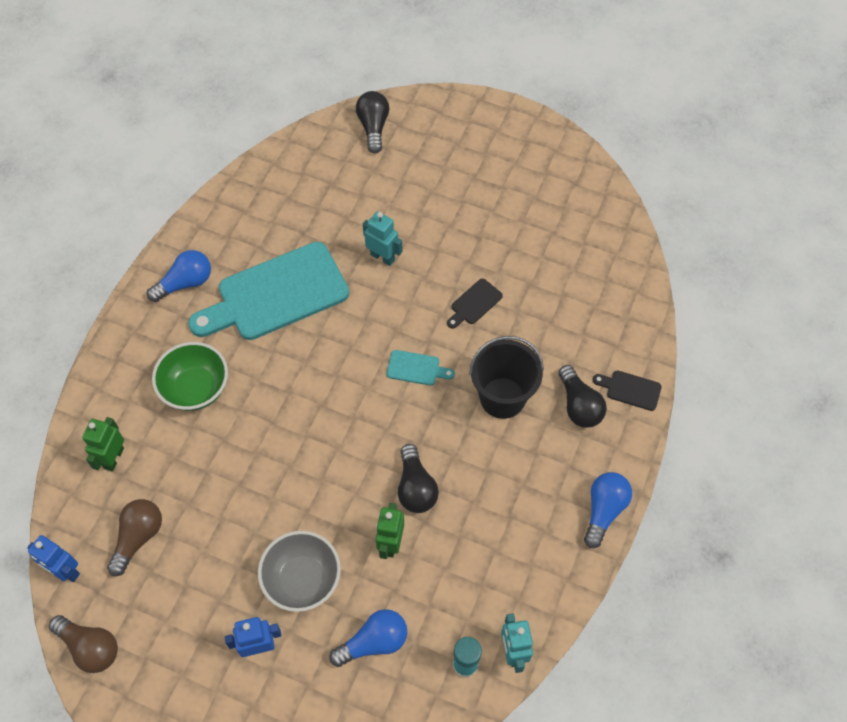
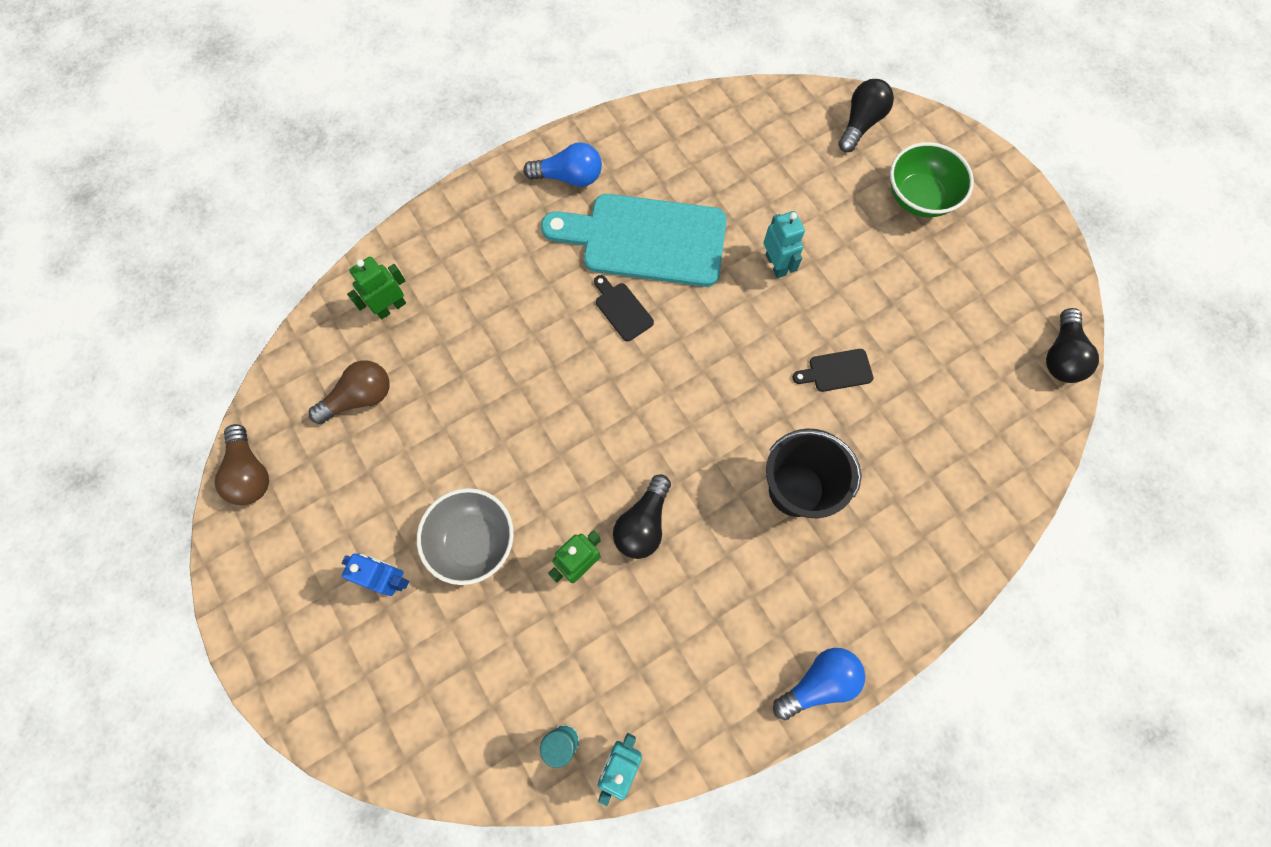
camera: 35 degrees right, 10 degrees up
blue robot [27,535,80,582] -> none
green bowl [152,342,228,411] -> green bowl moved to [890,142,974,217]
blue light bulb [329,609,407,667] -> none
turquoise cutting board [387,350,455,385] -> none
black light bulb [558,365,607,428] -> black light bulb moved to [1046,308,1099,383]
black cutting board [593,370,662,411] -> black cutting board moved to [594,275,654,341]

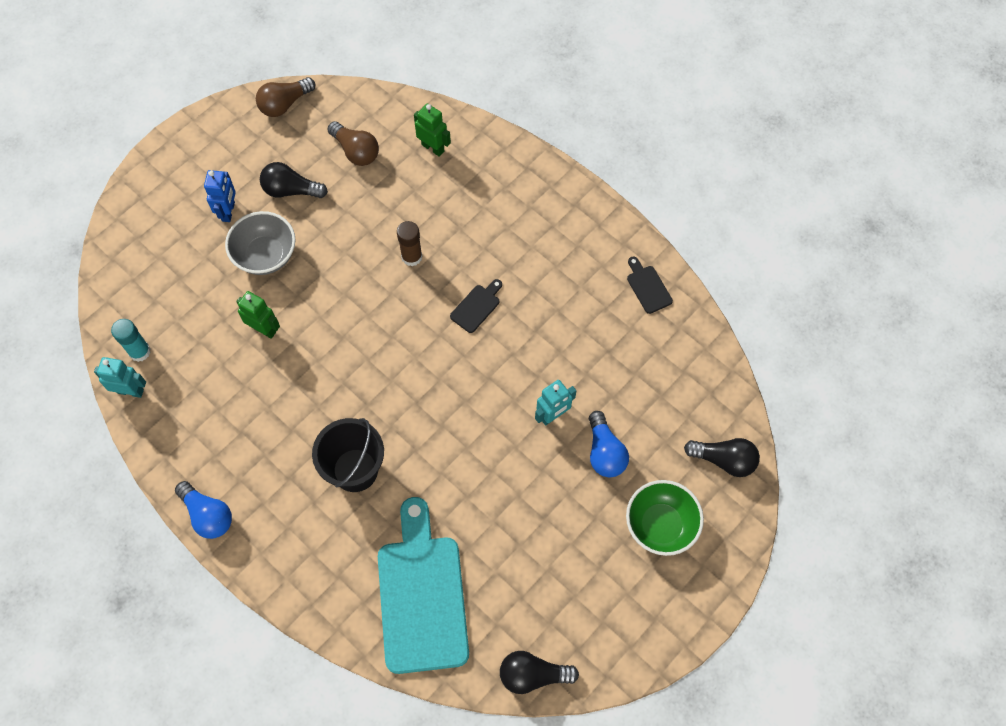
camera: 75 degrees right, 5 degrees down
blue light bulb [523,142,602,187] -> blue light bulb moved to [589,411,629,477]
turquoise cutting board [541,194,727,287] -> turquoise cutting board moved to [378,497,469,674]
black light bulb [613,474,671,559] -> black light bulb moved to [260,162,328,198]
black cutting board [793,349,874,392] -> black cutting board moved to [627,257,673,314]
none -> brown glue stick [397,221,422,266]

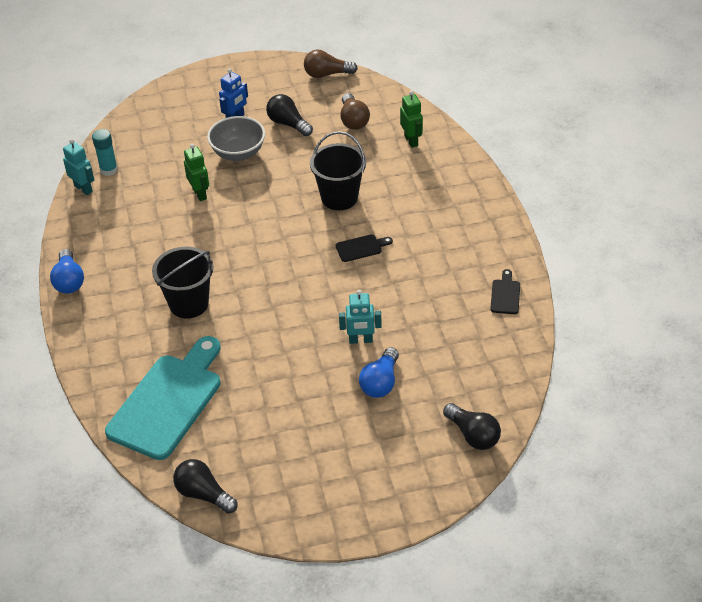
camera: 35 degrees right, 20 degrees down
brown glue stick [397,221,422,266] -> black bucket [310,131,366,210]
green bowl [626,480,704,556] -> none

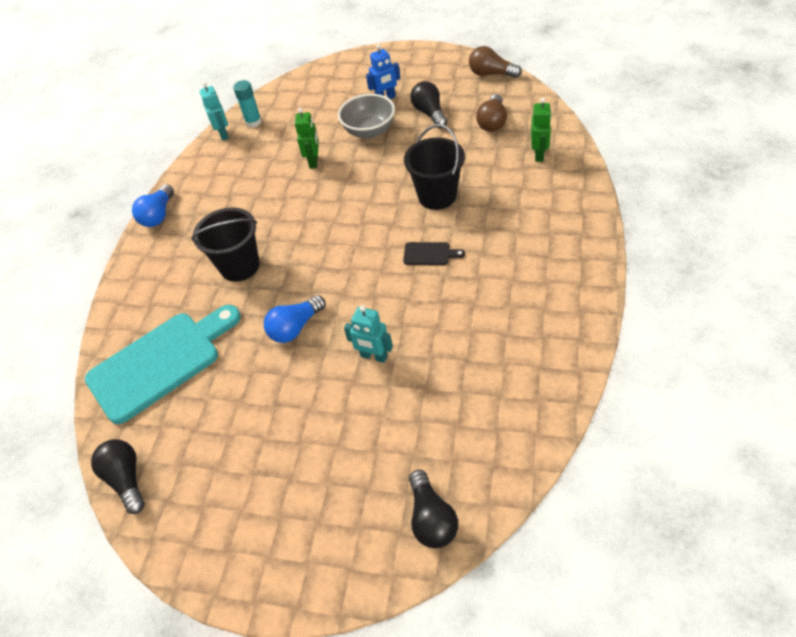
camera: 30 degrees right, 5 degrees up
blue light bulb [359,347,399,398] -> blue light bulb moved to [264,295,325,343]
black cutting board [490,269,520,314] -> none

